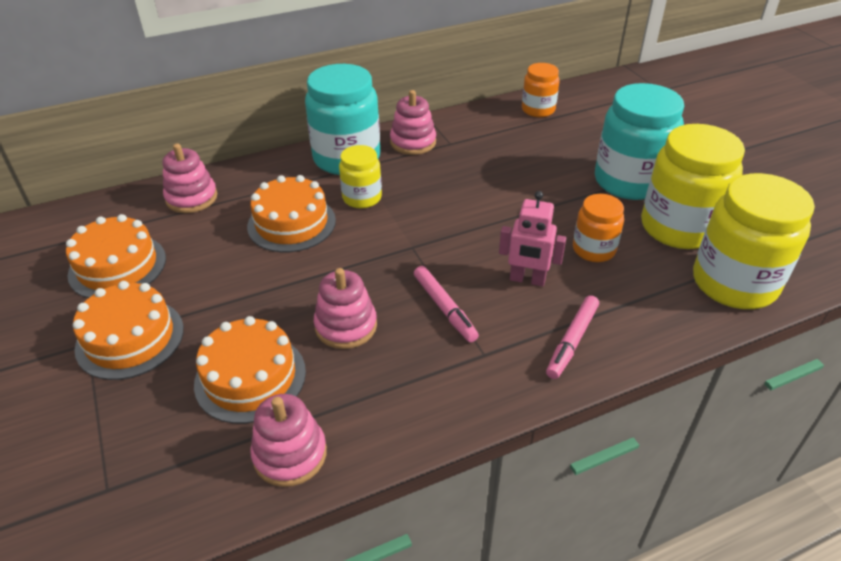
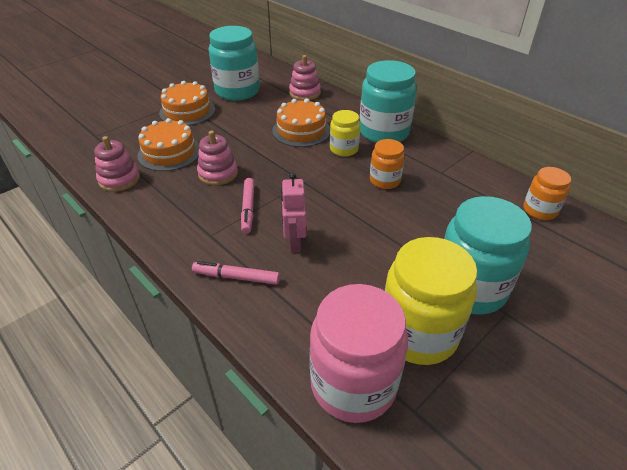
camera: 70 degrees right, 0 degrees up
orange cake [66,214,166,298] -> turquoise jar [209,26,260,101]
pink stacking toy [390,90,436,155] -> none
pink marker [414,266,479,342] -> pink marker turned 45 degrees counterclockwise [241,178,254,234]
orange jar [573,194,624,262] -> orange jar moved to [370,139,405,189]
yellow jar [693,173,815,309] -> pink jar [310,284,408,423]

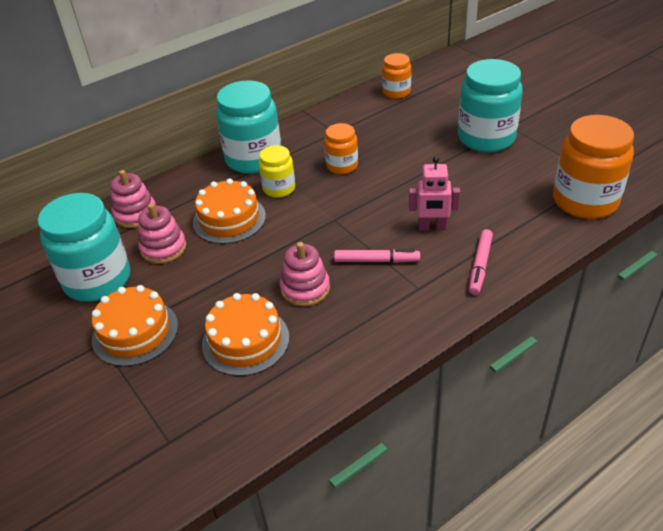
camera: 80 degrees left, 0 degrees up
pink stacking toy [94,136,140,192] -> pink stacking toy moved to [138,203,186,264]
pink jar [310,284,408,423] -> orange jar [553,115,634,219]
yellow jar [384,237,478,365] -> none

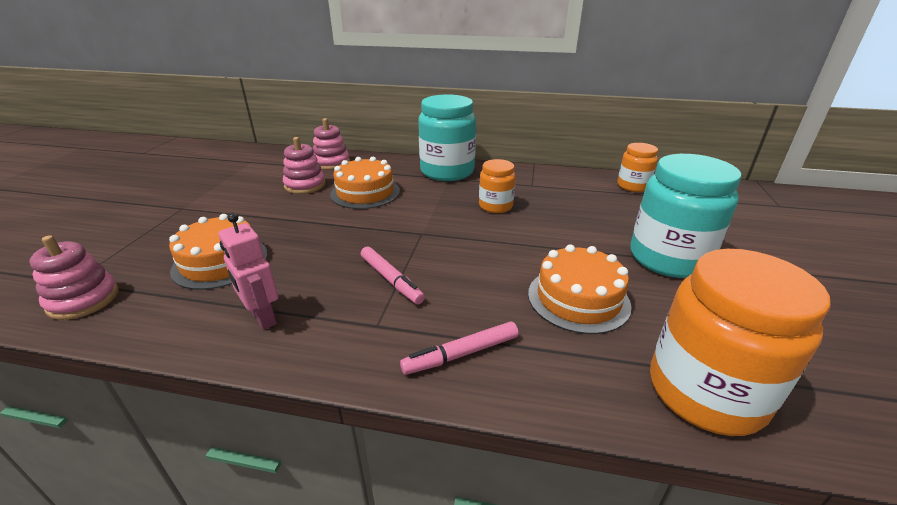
camera: 45 degrees right, 10 degrees down
turquoise jar [38,193,130,302] -> none
orange cake [92,285,178,367] -> orange cake moved to [528,244,632,334]
yellow jar [259,145,295,198] -> none
pink stacking toy [280,242,330,307] -> pink stacking toy moved to [29,235,118,320]
pink robot [409,156,460,231] -> pink robot moved to [219,213,278,330]

